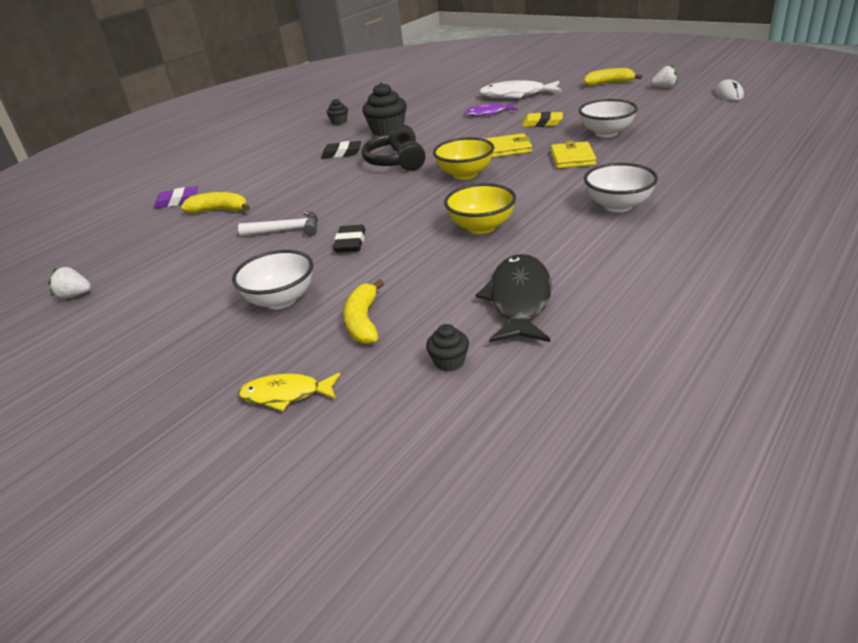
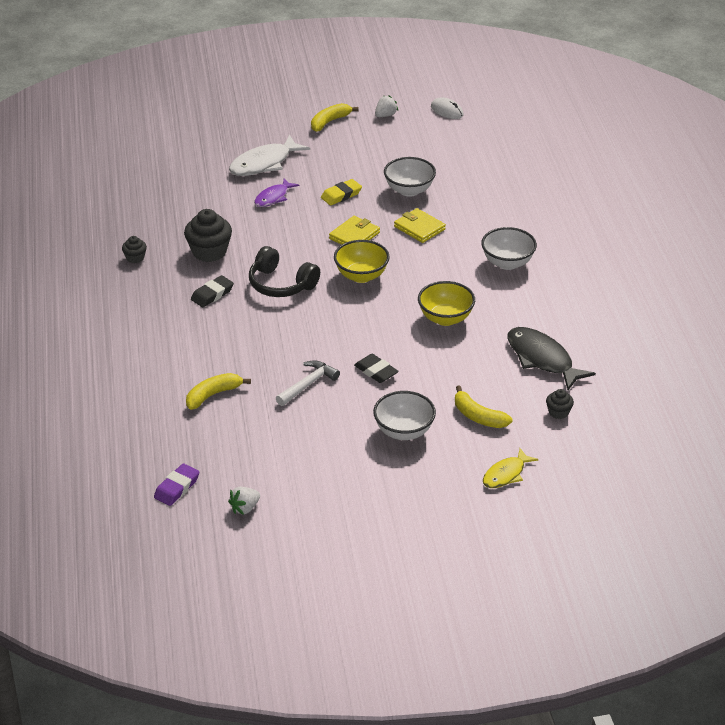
camera: 50 degrees left, 5 degrees up
purple eraser [154,186,198,209] -> purple eraser moved to [154,463,199,506]

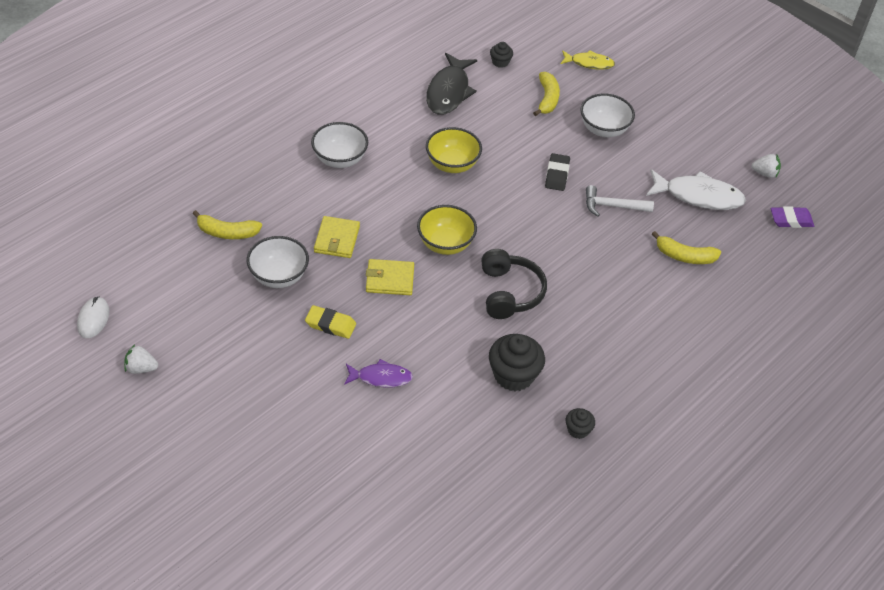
camera: 130 degrees left, 10 degrees up
black eraser [191,275,234,307] -> none
white fish [229,135,310,176] -> white fish moved to [646,169,746,210]
yellow banana [311,103,359,132] -> yellow banana moved to [193,210,262,239]

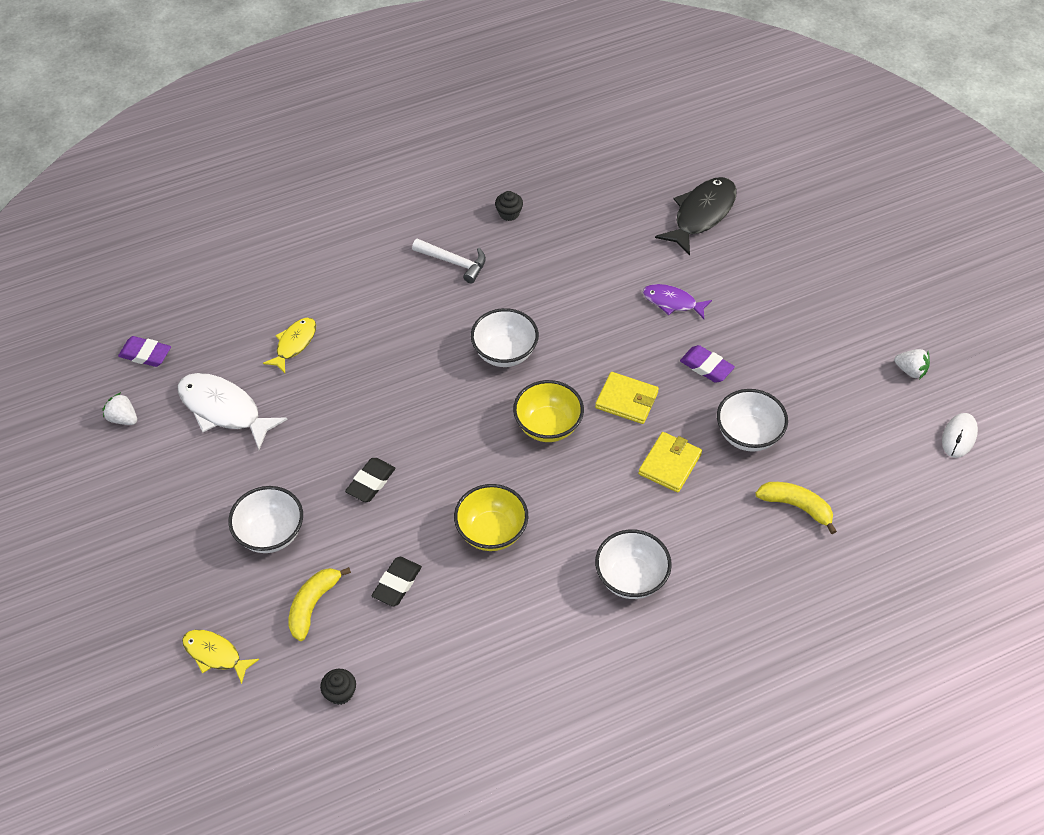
camera: 155 degrees left, 5 degrees up
yellow eraser [305,305,356,339] -> purple eraser [680,345,735,383]
black fish [426,53,477,115] -> black fish moved to [655,177,737,256]
black headphones [481,249,547,319] -> white bowl [471,308,539,367]
black cupcake [489,334,545,391] -> none
white hammer [586,185,654,216] -> white hammer moved to [412,239,486,284]
yellow banana [652,231,721,264] -> yellow fish [263,318,316,373]
none -> black eraser [371,557,422,607]

